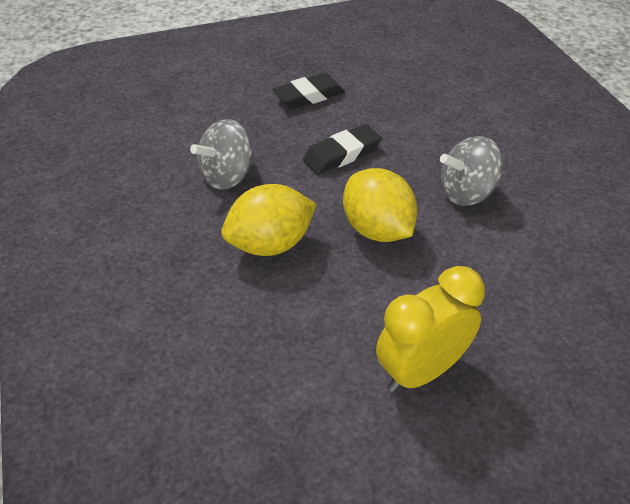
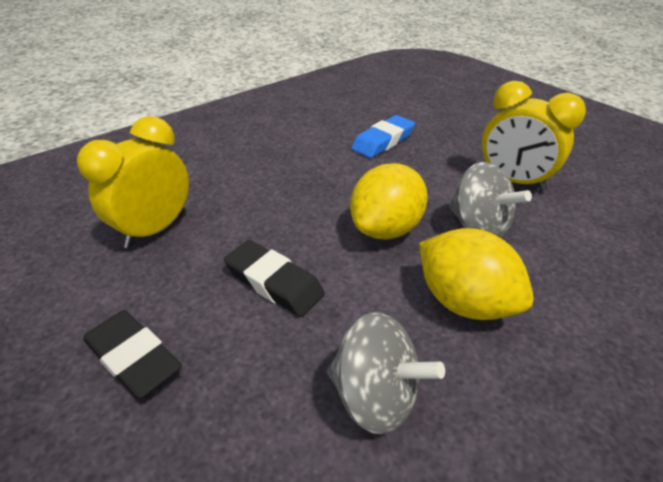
camera: 110 degrees left, 5 degrees down
grey spinning top [440,136,503,206] -> grey spinning top moved to [449,162,532,237]
none -> yellow clock [77,116,189,248]
none -> blue eraser [351,115,415,158]

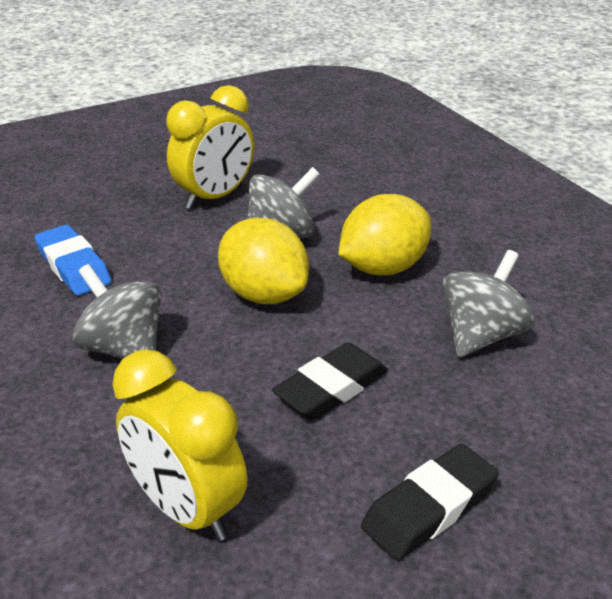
camera: 80 degrees left, 5 degrees down
none -> grey spinning top [72,264,161,359]

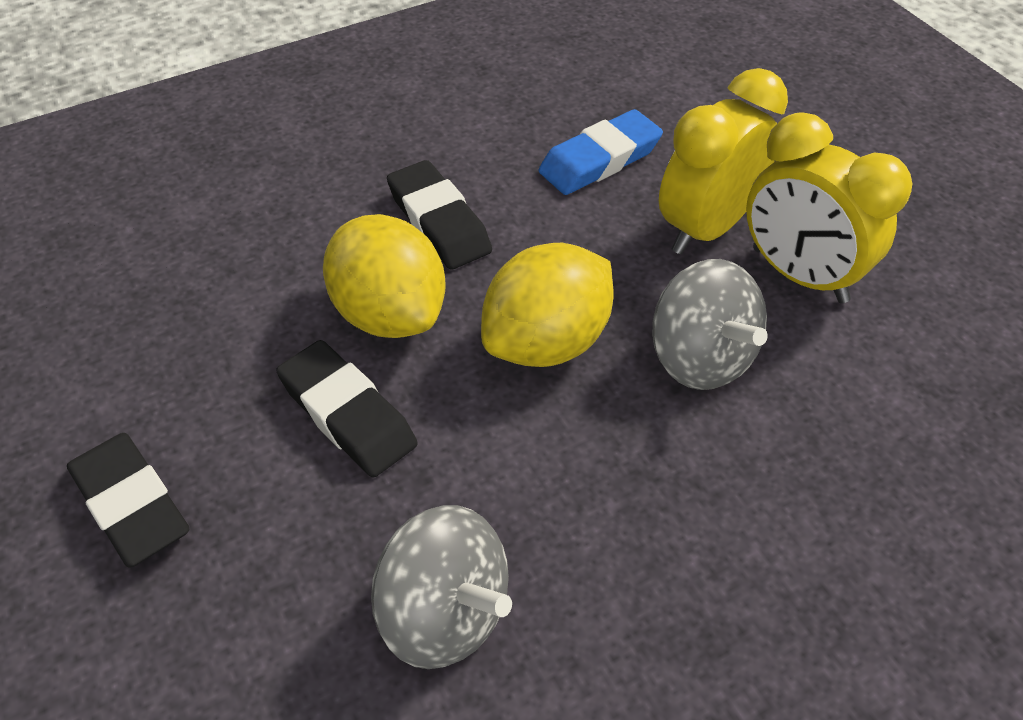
camera: 90 degrees right, 15 degrees up
grey spinning top [72,264,161,359] -> black eraser [387,160,492,270]
yellow clock [112,349,248,541] -> yellow clock moved to [659,68,788,254]
yellow lemon [338,194,431,276] -> yellow lemon moved to [323,214,446,338]

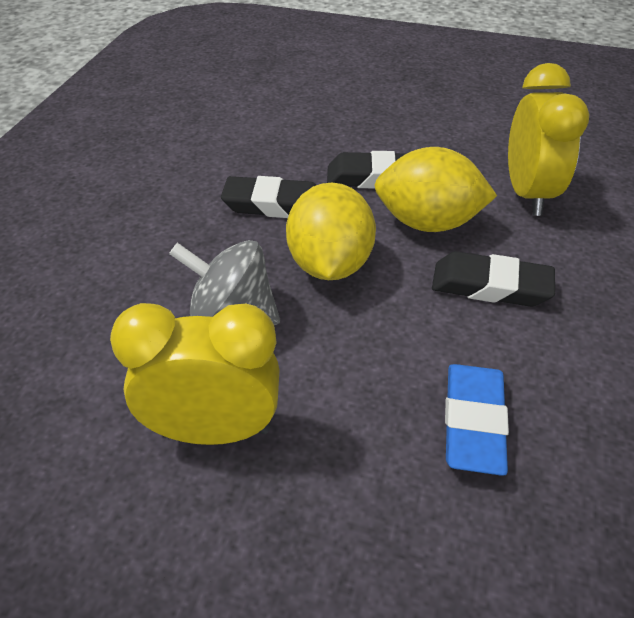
camera: 135 degrees right, 5 degrees down
black eraser [67,433,189,567] -> black eraser moved to [221,176,316,218]
grey spinning top [371,505,512,669] -> none
yellow clock [659,68,788,254] -> yellow clock moved to [508,63,589,216]

